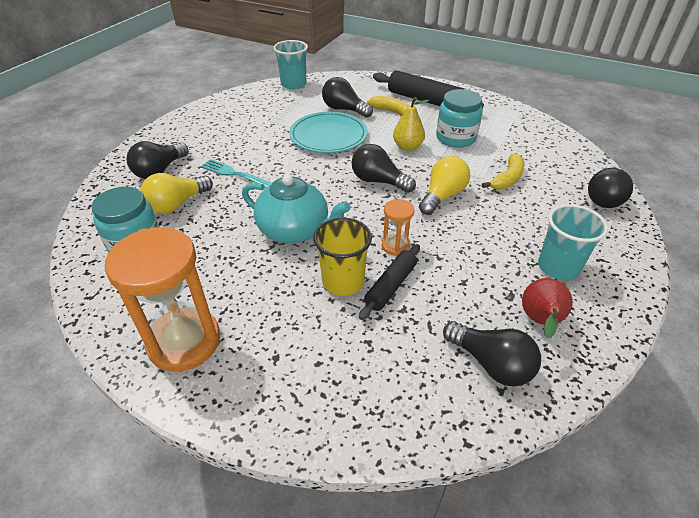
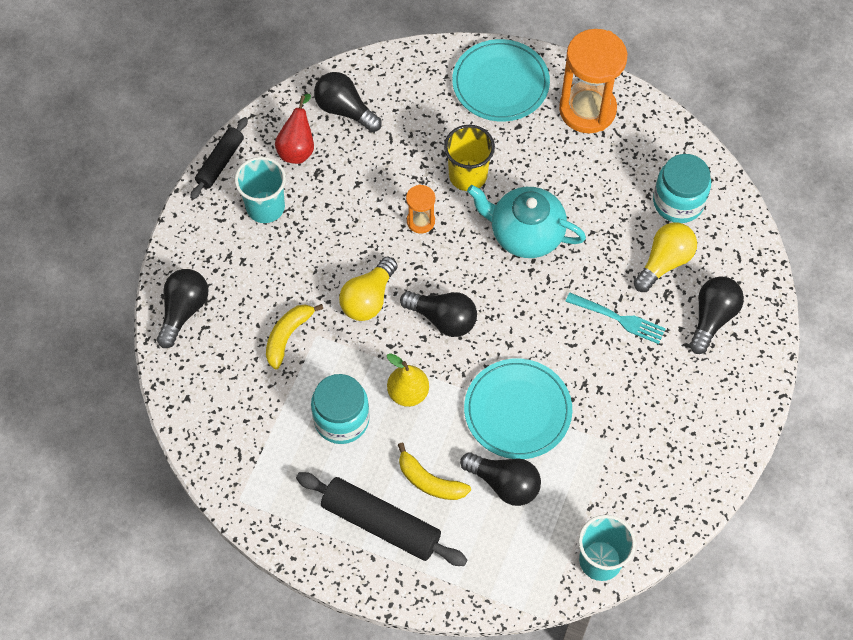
camera: 175 degrees right, 20 degrees up
black rolling pin [359,244,420,320] -> black rolling pin moved to [190,117,248,199]
none -> turquoise plate [452,39,550,121]

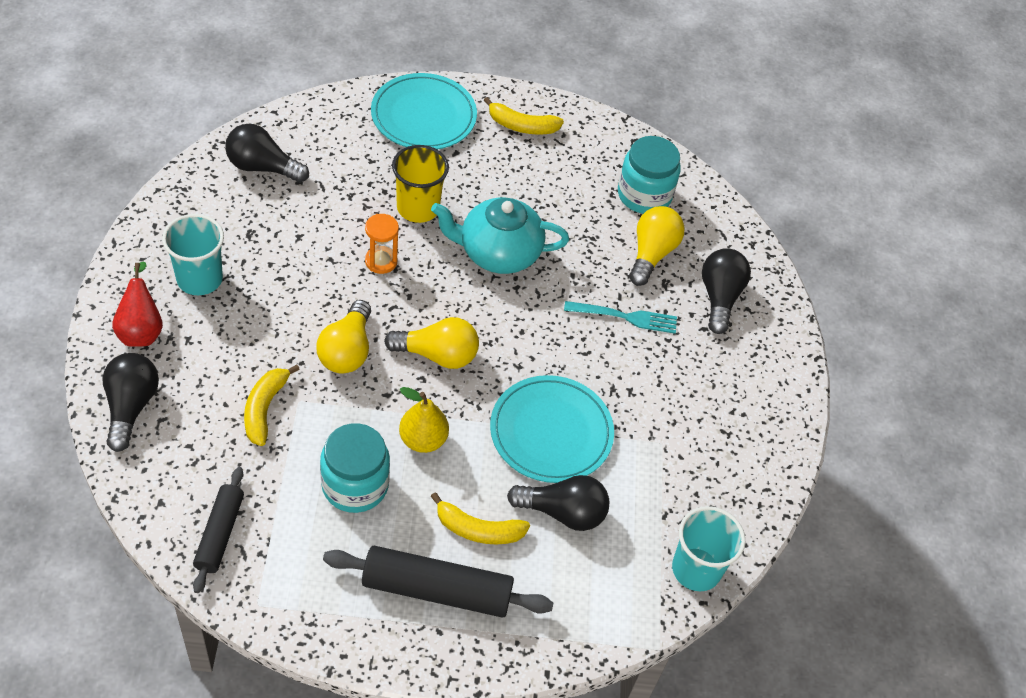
camera: 25 degrees left, 10 degrees down
black rolling pin [190,117,248,199] -> black rolling pin moved to [193,467,244,593]
red pear [275,94,314,164] -> red pear moved to [112,262,163,347]
black light bulb [400,291,477,337] -> yellow light bulb [384,317,479,369]
orange hourglass [559,29,627,133] -> yellow banana [484,97,564,135]

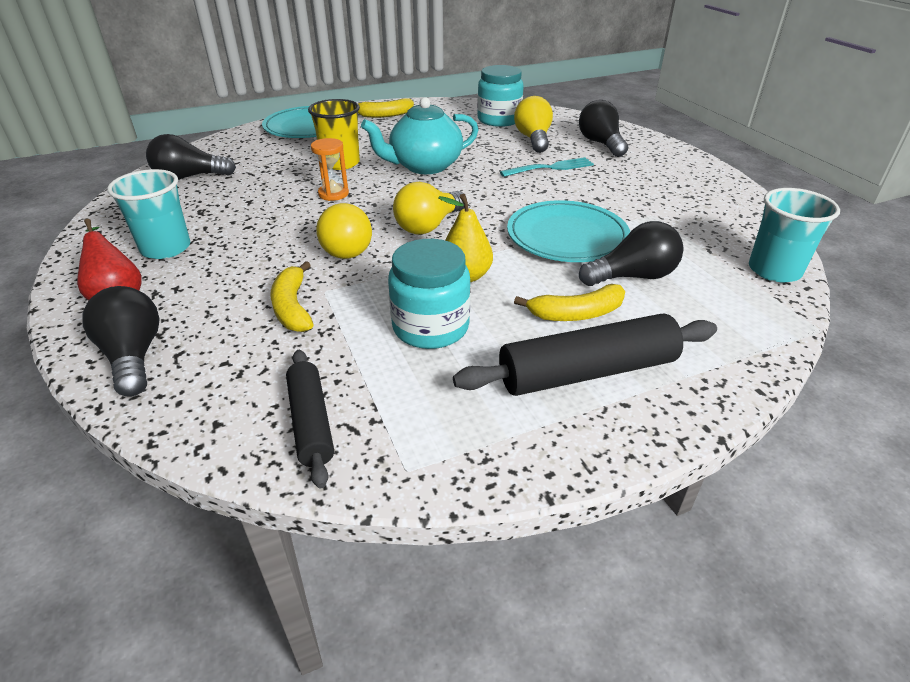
camera: 20 degrees left, 15 degrees down
yellow light bulb [384,317,479,369] -> yellow light bulb turned 150 degrees clockwise [393,182,467,234]

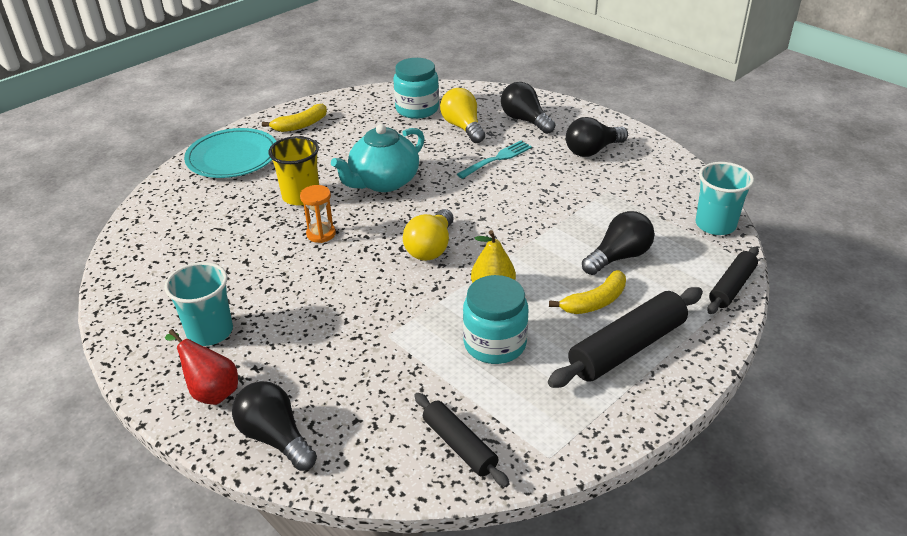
camera: 20 degrees left, 0 degrees up
black light bulb [146,134,236,180] -> black light bulb moved to [566,117,628,157]
yellow banana [271,261,314,332] -> none
yellow light bulb [316,203,372,259] -> none
turquoise plate [507,200,630,262] -> none
none -> black rolling pin [707,247,759,314]

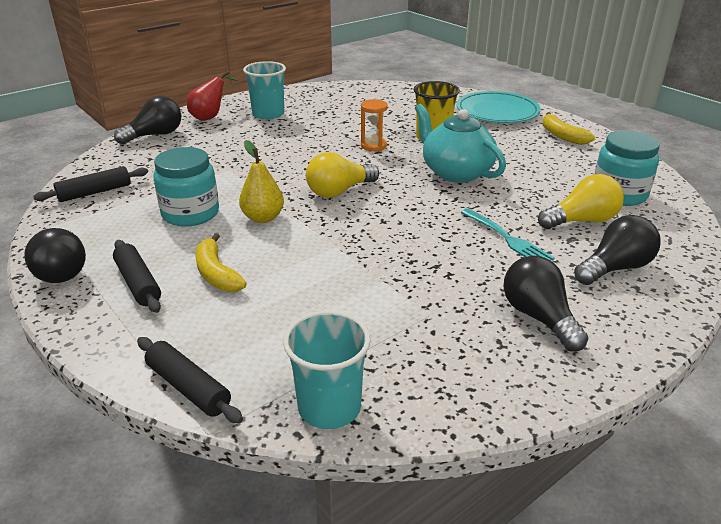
camera: 95 degrees right, 5 degrees down
yellow light bulb [403,209,454,261] -> yellow light bulb turned 60 degrees counterclockwise [306,152,379,198]
black rolling pin [548,287,703,388] -> black rolling pin [113,240,161,313], size x0.61
black light bulb [582,211,655,275] -> black light bulb moved to [24,228,86,283]

